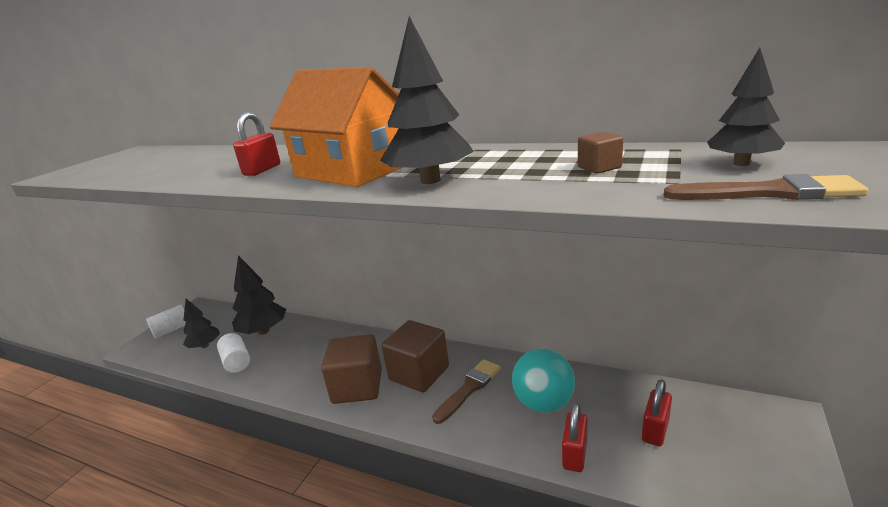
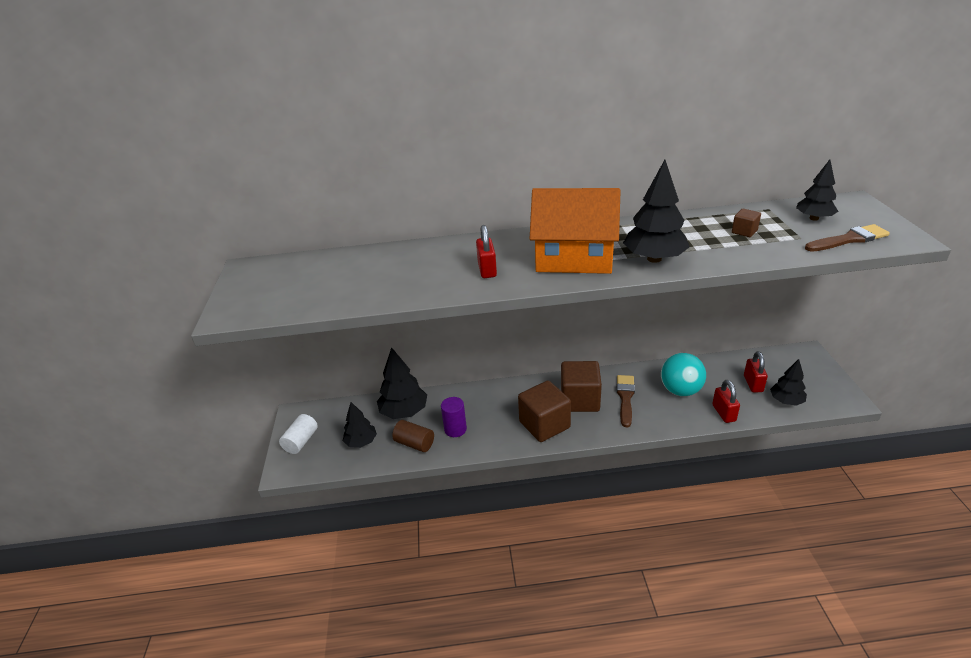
camera: 30 degrees left, 10 degrees up
white cylinder [217,333,250,373] -> brown cylinder [392,420,434,452]
none -> purple cylinder [441,397,467,437]
none -> black tree [770,359,807,406]

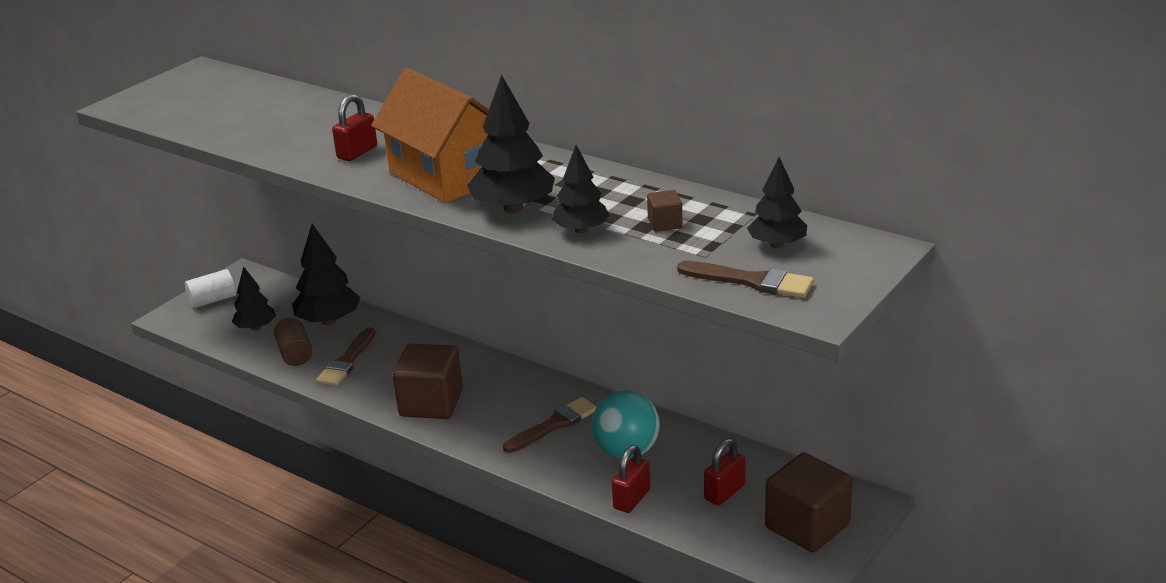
camera: 40 degrees right, 5 degrees down
purple cylinder [441,397,467,437] -> brown brush [316,327,376,386]
brown cube [561,361,602,412] -> brown cube moved to [765,452,853,553]
black tree [770,359,807,406] -> black tree moved to [552,145,610,234]

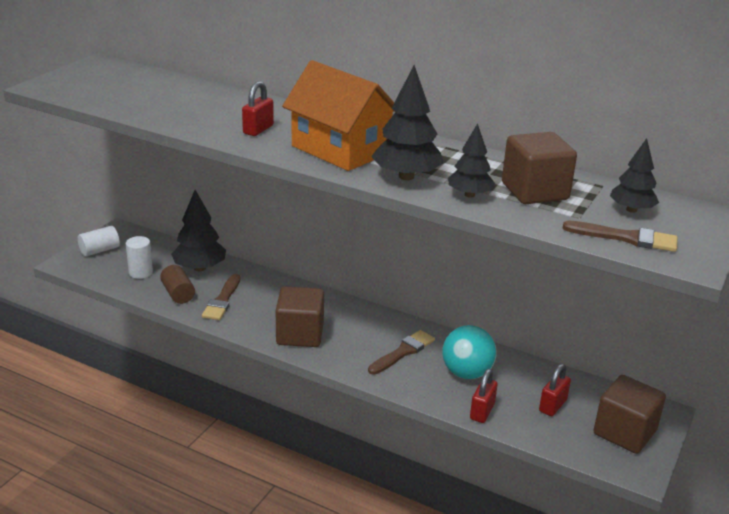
camera: 10 degrees left, 0 degrees up
black tree [232,266,276,331] -> white cylinder [126,236,153,279]
brown cube [647,190,683,231] -> brown cube [502,132,577,204], size x2.21

